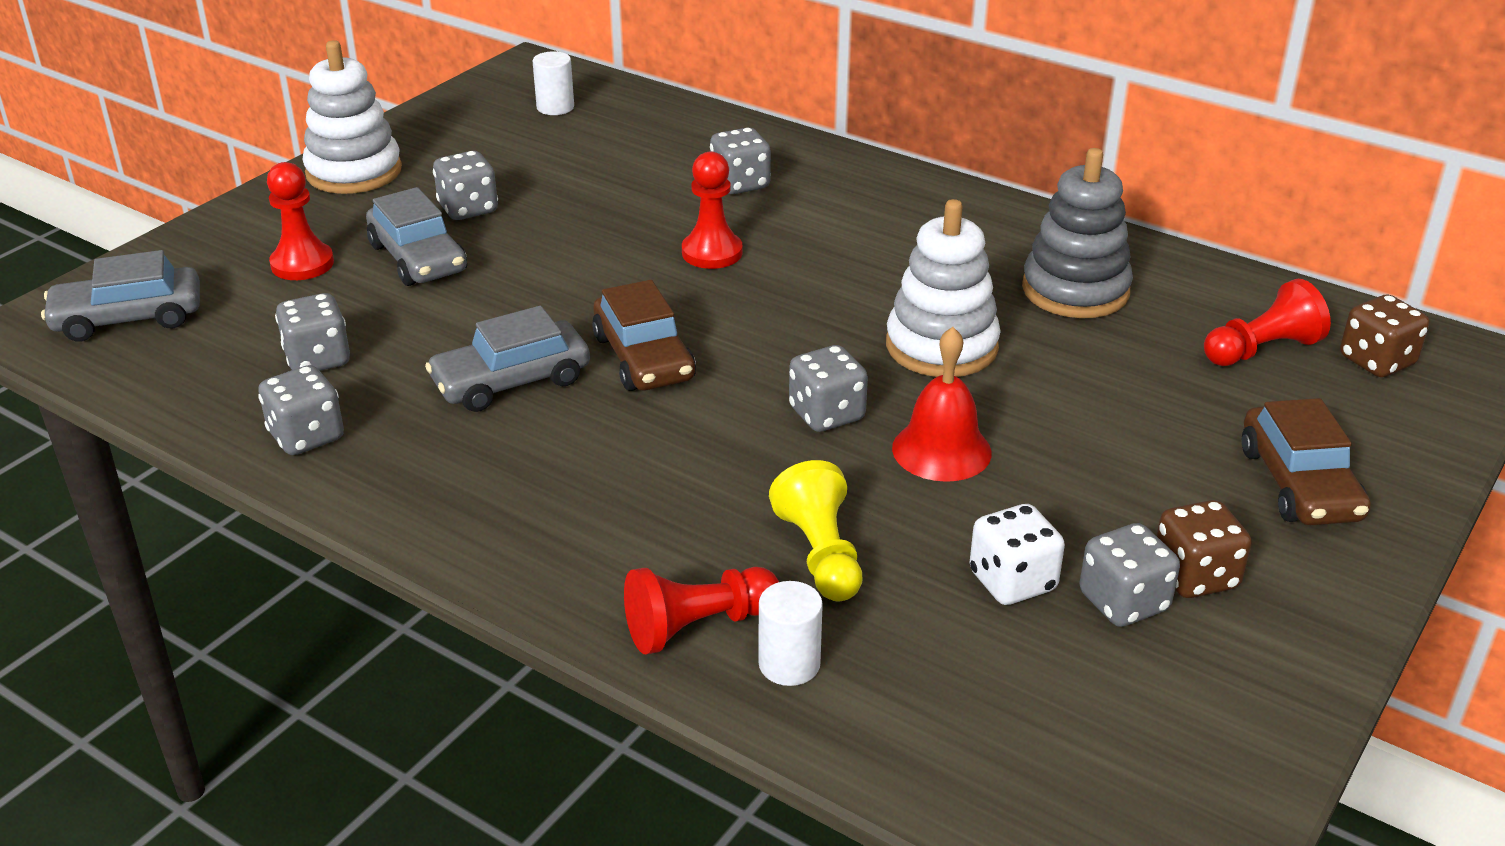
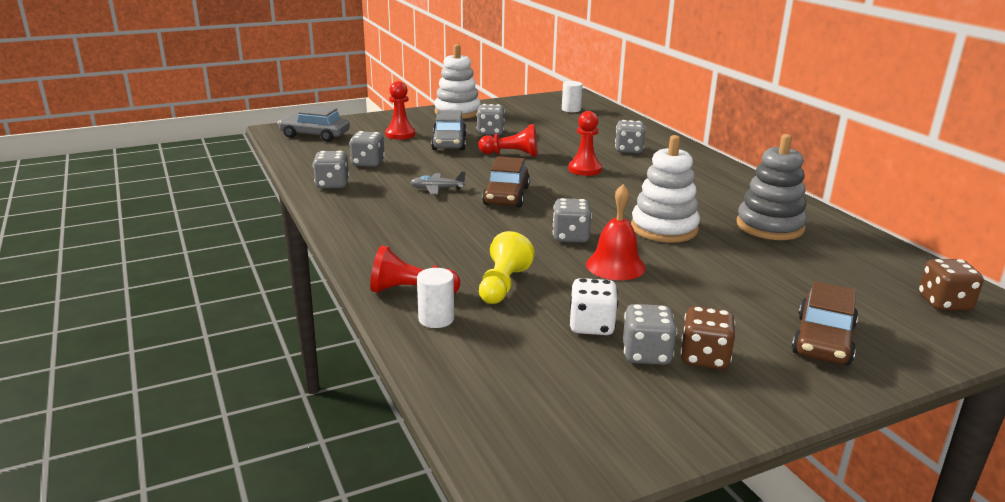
camera: 30 degrees right, 10 degrees down
grey car [425,306,590,412] -> grey plane [410,171,466,195]
red pawn [1204,279,1331,366] -> red pawn moved to [479,124,538,157]

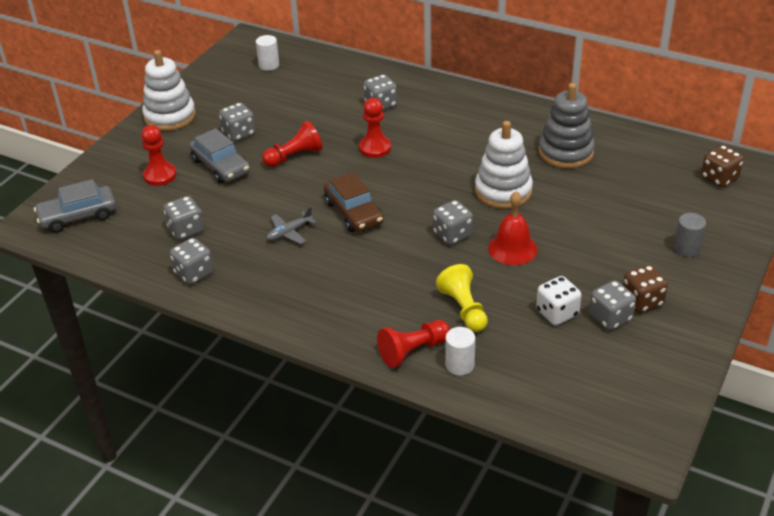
camera: 35 degrees left, 15 degrees up
brown car [792,281,858,365] -> grey cylinder [674,213,706,257]

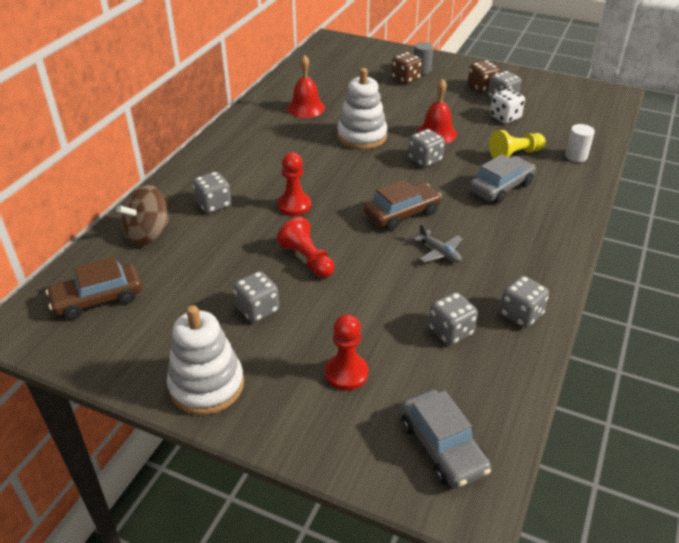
camera: 95 degrees left, 0 degrees up
grey car [189,128,250,183] -> grey car moved to [469,154,536,204]
white cylinder [256,35,279,71] -> brown car [46,257,142,320]
red pawn [377,320,450,368] -> none
grey stacking toy [539,83,595,169] -> red bell [287,55,325,118]
brown dice [701,145,744,187] -> brown dice moved to [391,52,422,84]
none -> brown spinning top [116,185,169,246]

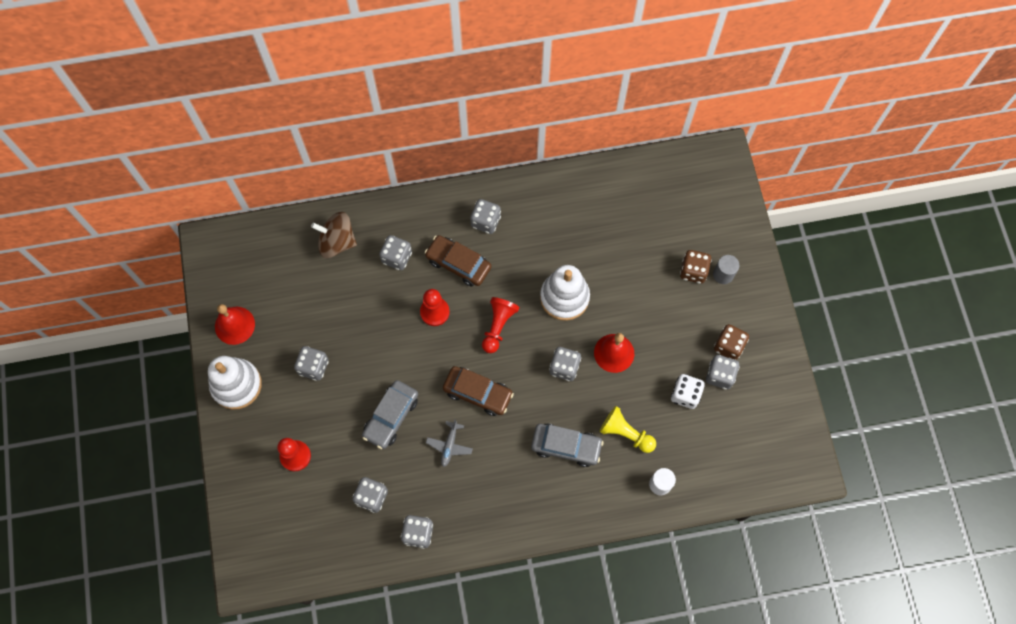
camera: 55 degrees right, 30 degrees up
brown car [46,257,142,320] -> brown car moved to [425,235,492,287]
red pawn [277,217,335,278] -> red pawn moved to [482,297,520,353]
red bell [287,55,325,118] -> red bell moved to [215,304,255,345]
grey car [401,389,491,489] -> grey car moved to [362,380,418,449]
none -> grey dice [470,199,501,234]

